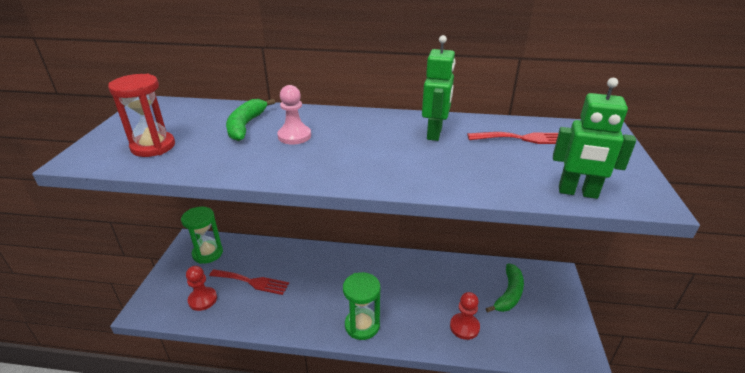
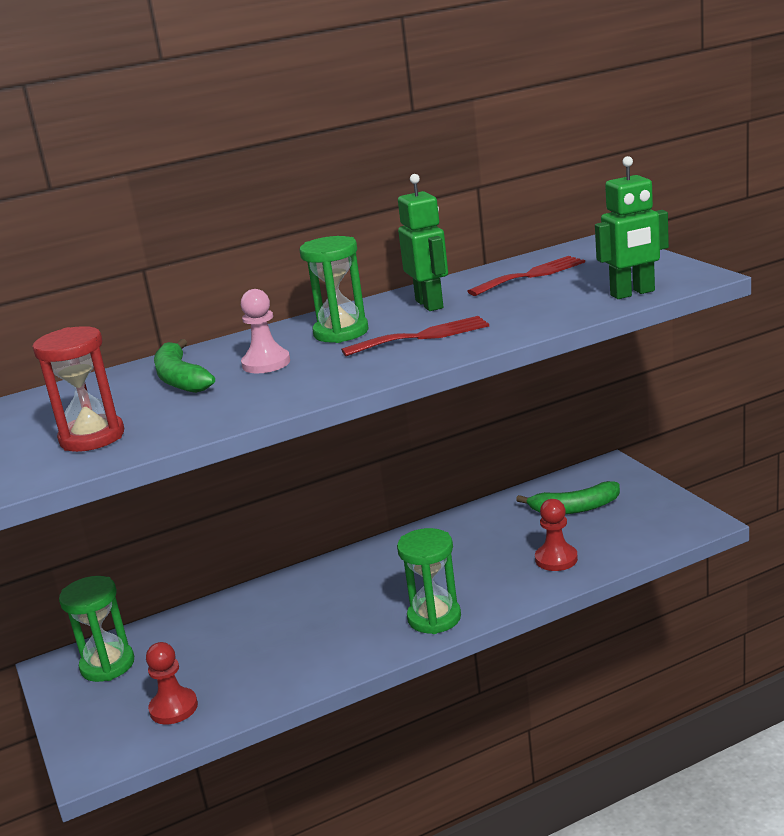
camera: 30 degrees left, 10 degrees down
red fork [209,269,289,295] -> red fork moved to [341,316,489,356]
green banana [486,263,524,313] -> green banana turned 90 degrees clockwise [516,481,620,514]
none -> green hourglass [300,236,369,343]

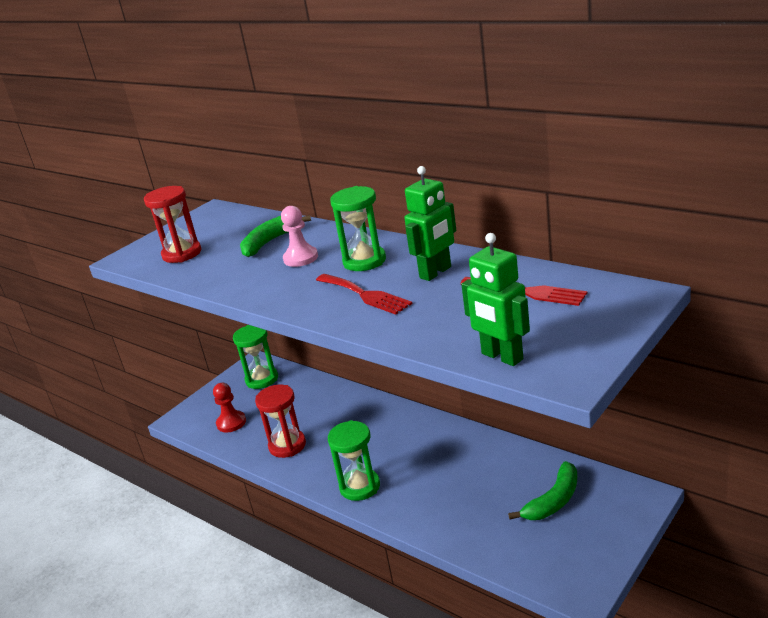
camera: 65 degrees right, 5 degrees up
green banana [516,481,620,514] -> green banana turned 105 degrees counterclockwise [508,461,577,520]
red pawn [535,499,578,571] -> none
none -> red hourglass [255,385,306,458]

